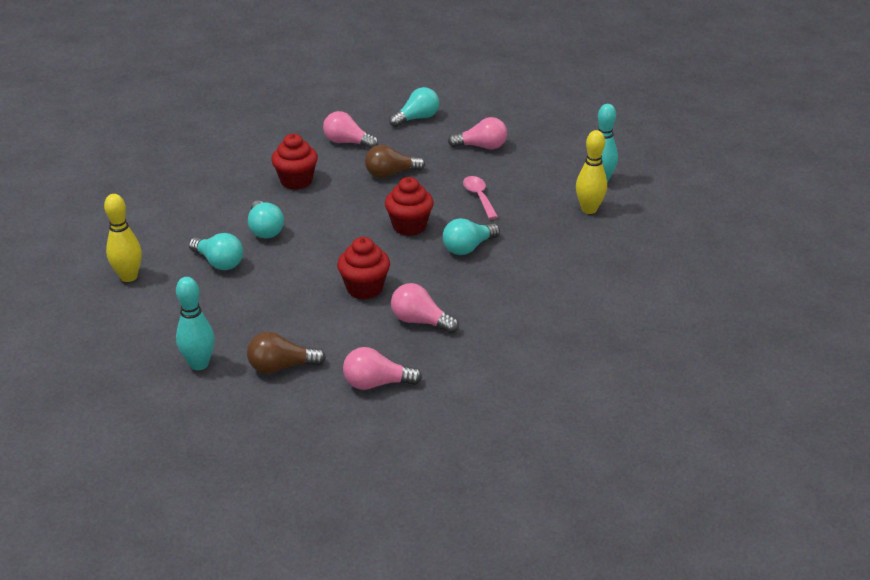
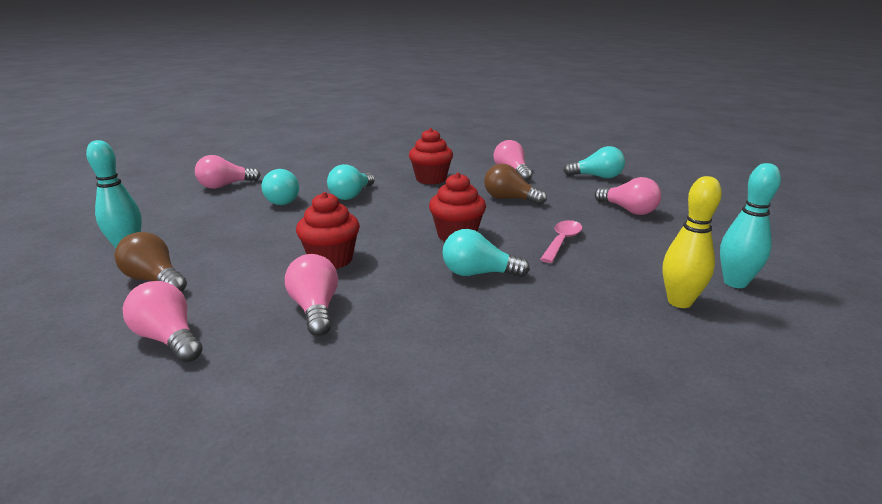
camera: 45 degrees right, 10 degrees down
yellow bowling pin [104,194,142,282] -> pink light bulb [195,155,261,189]

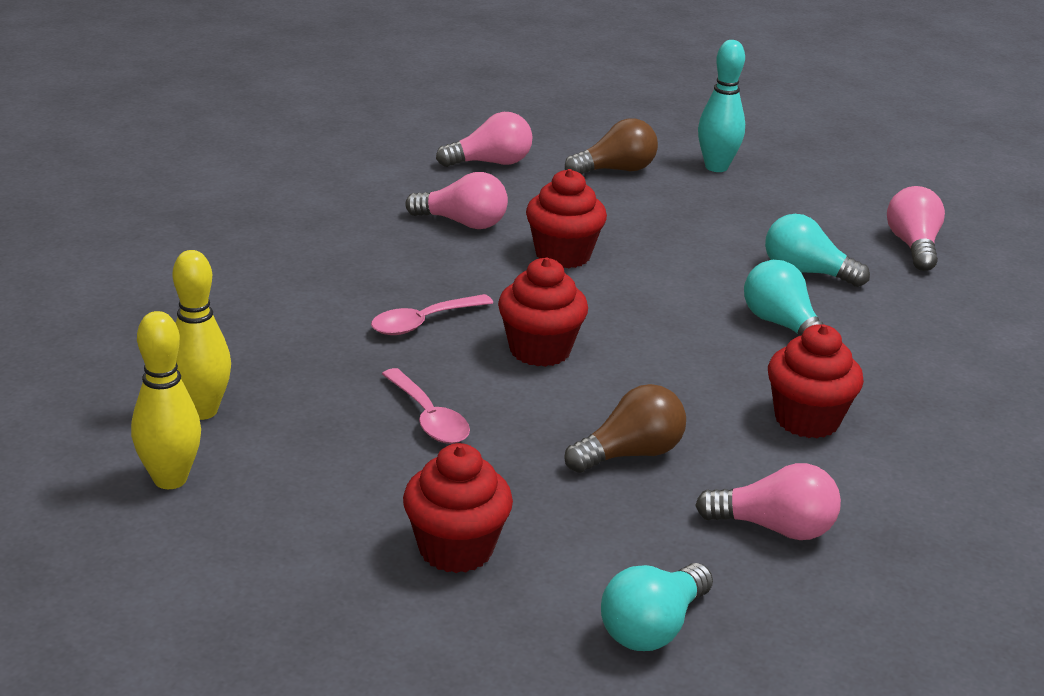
camera: 120 degrees right, 5 degrees up
turquoise light bulb [442,229,530,277] -> pink spoon [371,294,493,335]
pink light bulb [594,177,661,215] -> red cupcake [403,443,513,573]
turquoise bowling pin [720,163,781,288] -> yellow bowling pin [131,311,201,489]

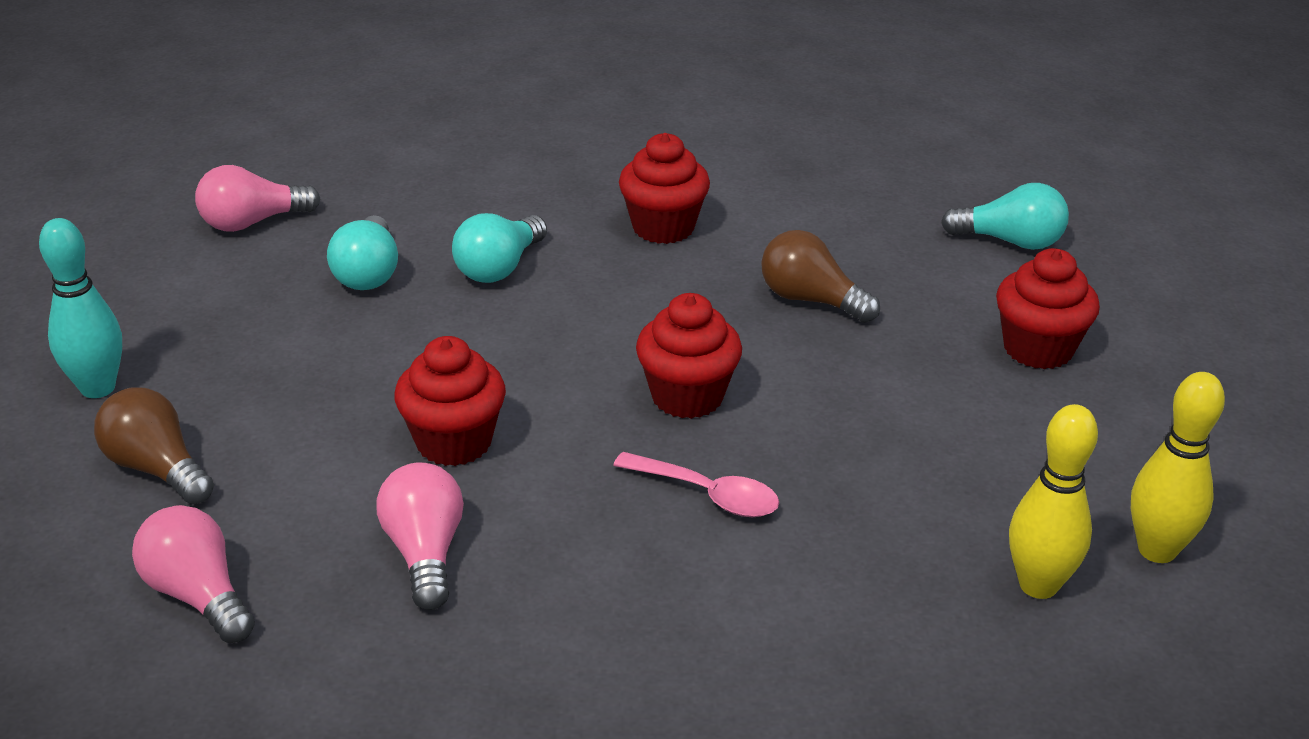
camera: 115 degrees left, 5 degrees up
pink spoon [382,368,470,444] -> none
pink light bulb [695,463,841,540] -> none

